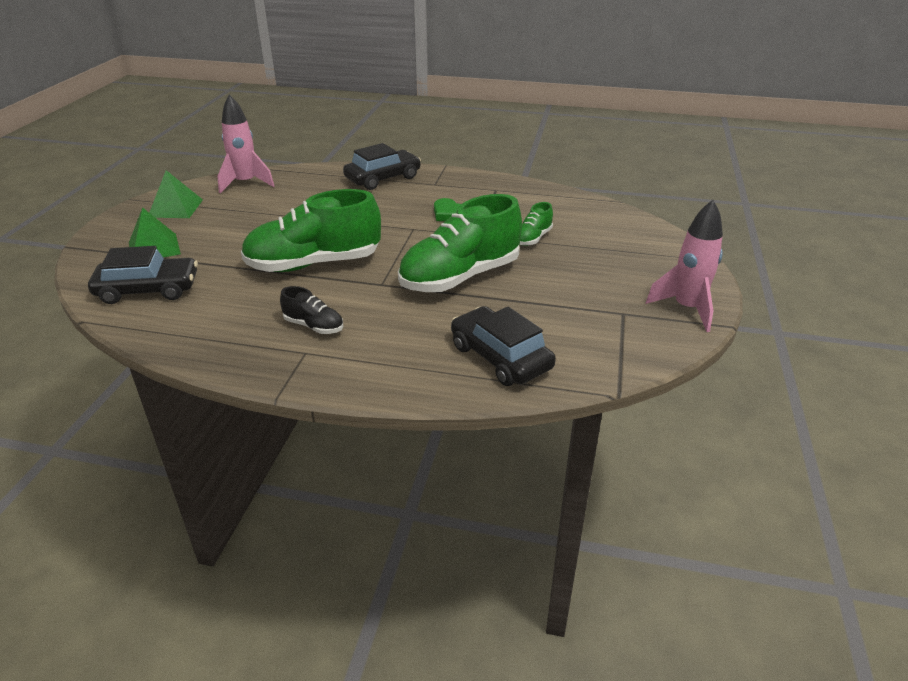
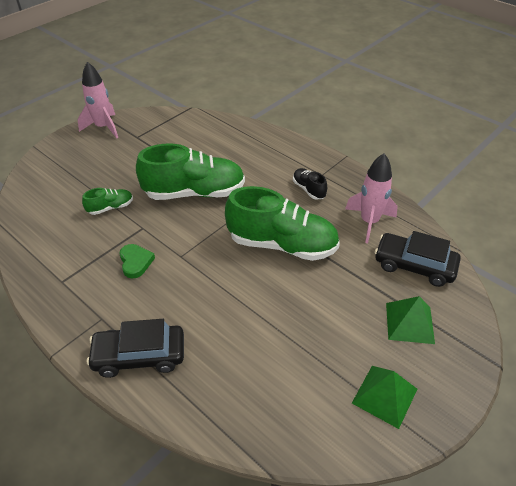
camera: 150 degrees left, 10 degrees up
pink rocket [217,94,274,193] -> pink rocket moved to [345,153,398,243]
black car [451,306,556,386] -> none

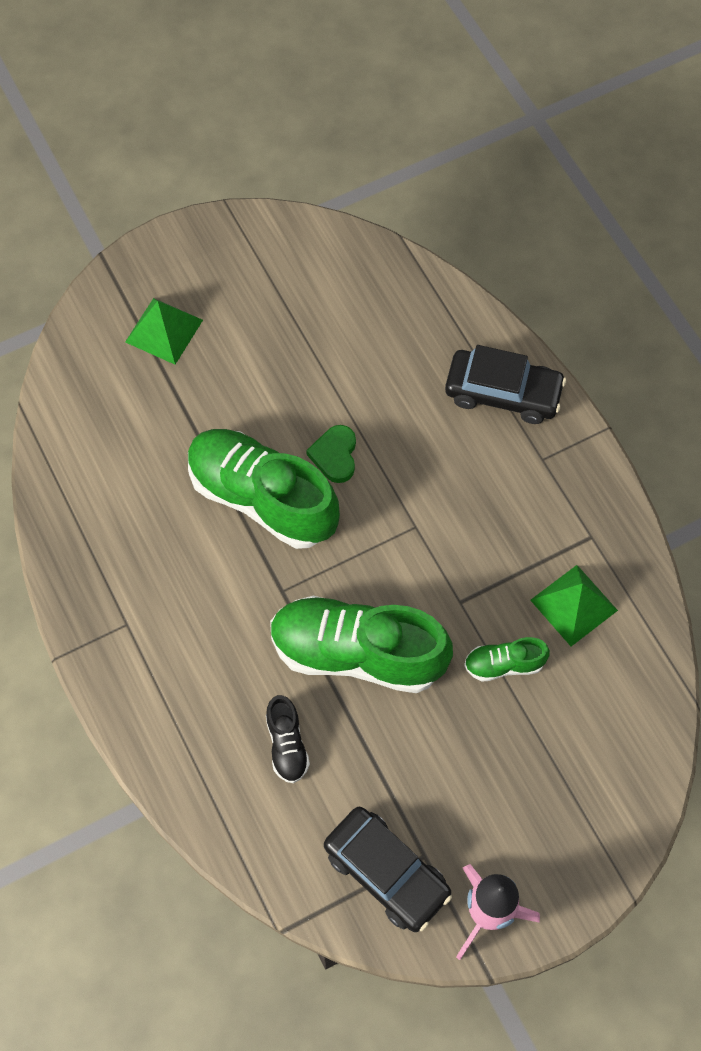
camera: 160 degrees left, 20 degrees up
green heart [119,244,155,278] -> green heart moved to [306,425,356,483]
black shoe [293,168,327,200] -> black shoe moved to [266,695,310,783]
pink rocket [345,153,398,243] -> none
green pyramid [352,366,417,429] -> green pyramid moved to [530,565,618,646]
black car [375,231,461,287] -> black car moved to [324,807,452,932]

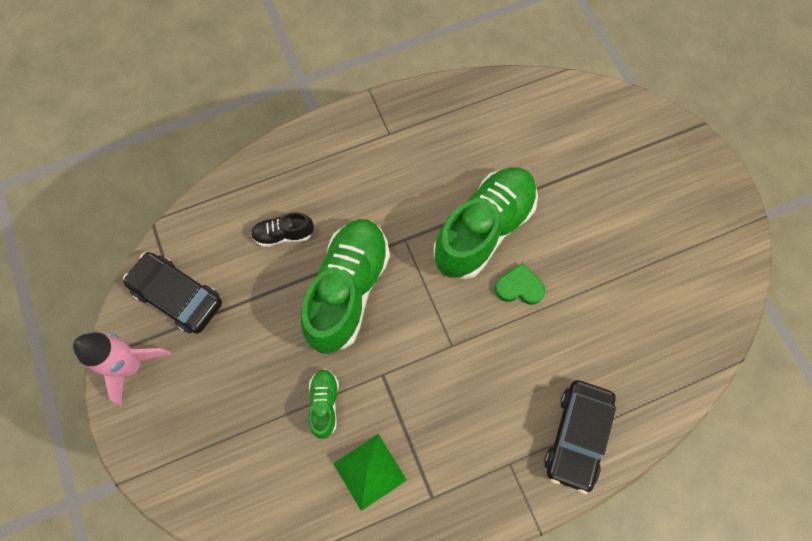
camera: 95 degrees right, 5 degrees up
green pyramid [125,298,203,365] -> none
black car [324,807,452,932] -> black car turned 75 degrees clockwise [123,252,222,334]

